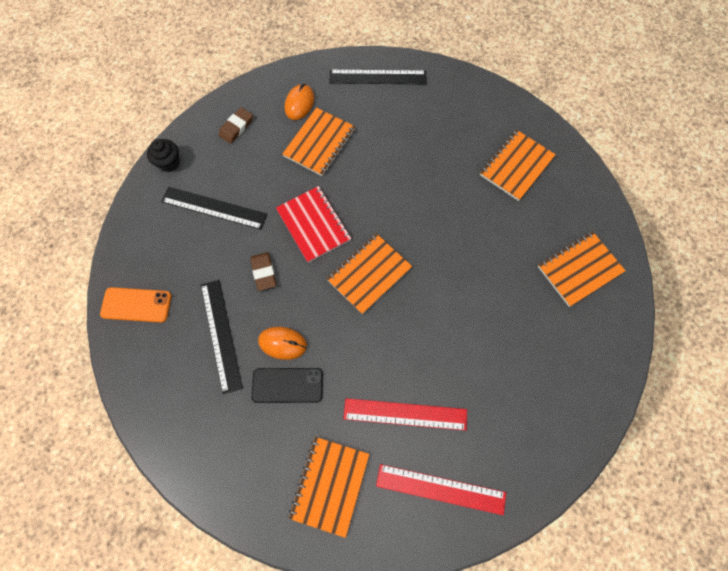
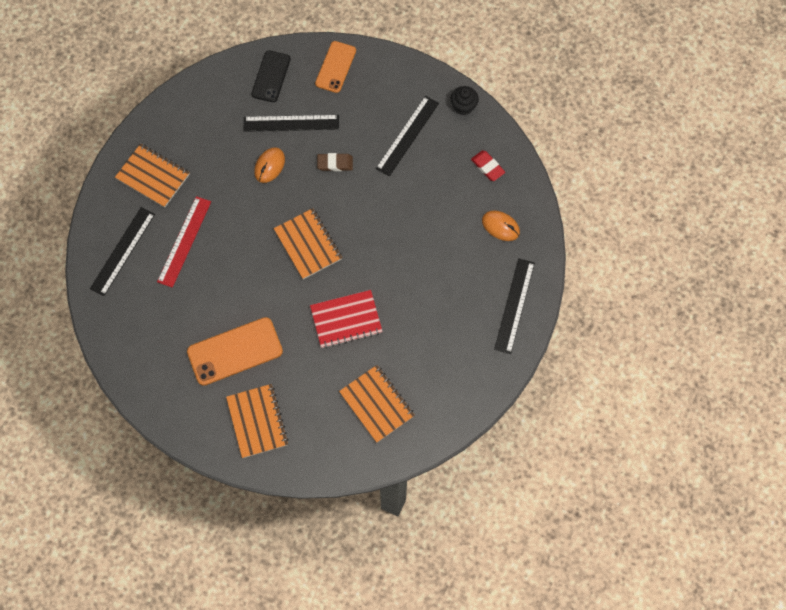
camera: 105 degrees right, 0 degrees up
brown eraser [219,107,253,144] -> red eraser [471,150,505,181]
black phone [252,368,323,403] -> black phone moved to [251,50,290,102]
red notebook [276,186,352,263] -> red notebook moved to [310,290,383,348]
orange notebook [282,107,355,176] -> none
red ruler [376,464,506,515] -> black ruler [90,207,155,296]
none -> orange phone [187,317,283,386]

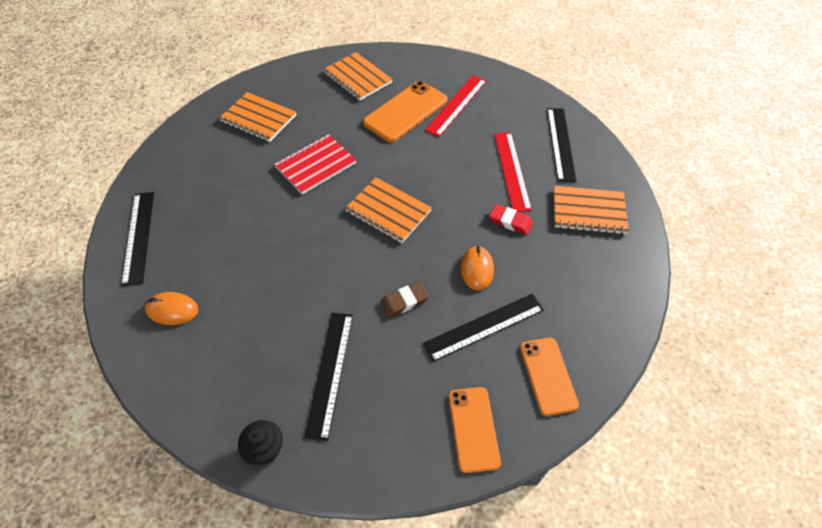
camera: 155 degrees right, 15 degrees down
black phone [251,50,290,102] -> orange phone [520,338,579,416]
red eraser [471,150,505,181] -> red eraser moved to [489,204,533,235]
none -> red ruler [425,75,486,137]

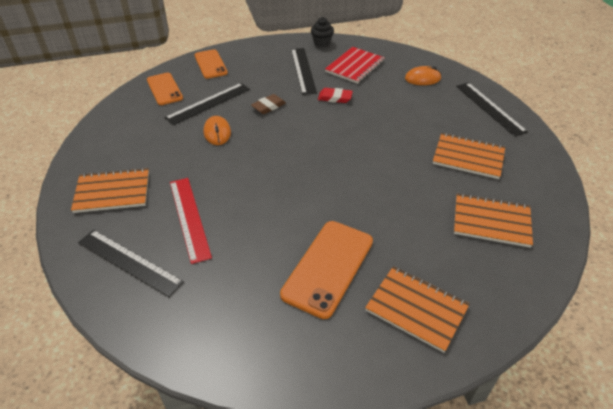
camera: 165 degrees right, 10 degrees down
red notebook [274,134,356,195] -> red notebook moved to [325,47,385,84]
orange notebook [345,177,432,243] -> orange notebook moved to [433,133,505,179]
red ruler [425,75,486,137] -> none
red eraser [489,204,533,235] -> red eraser moved to [318,88,353,103]
black ruler [547,108,576,182] -> black ruler turned 45 degrees counterclockwise [78,230,184,297]

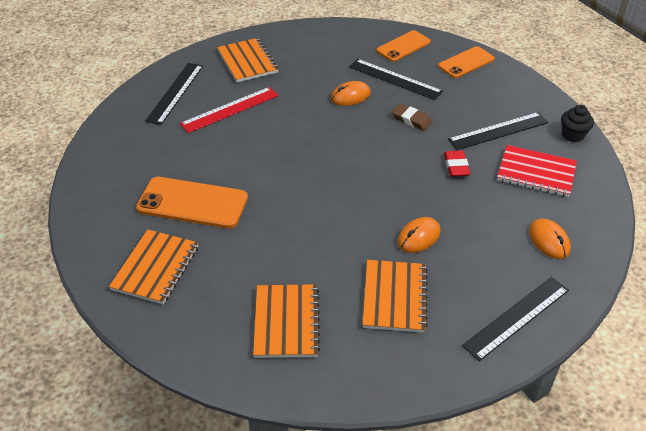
camera: 75 degrees right, 0 degrees up
none -> orange mouse [397,217,440,253]

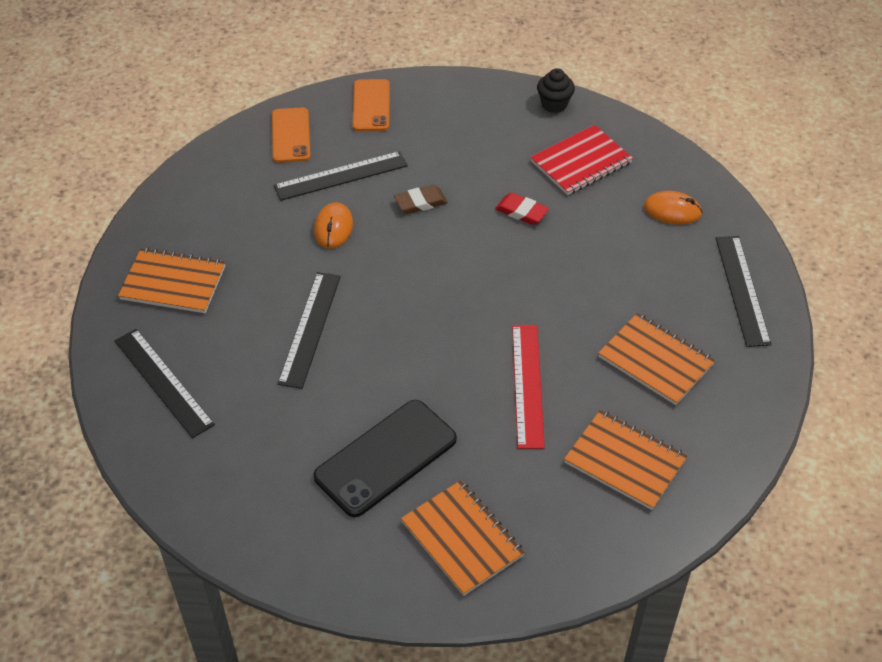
camera: 55 degrees left, 5 degrees up
orange phone [136,177,248,229] -> black phone [314,400,457,517]
red ruler [180,87,278,133] -> red ruler moved to [512,325,545,449]
orange mouse [397,217,440,253] -> none
black ruler [448,112,549,150] -> black ruler moved to [278,272,341,389]

